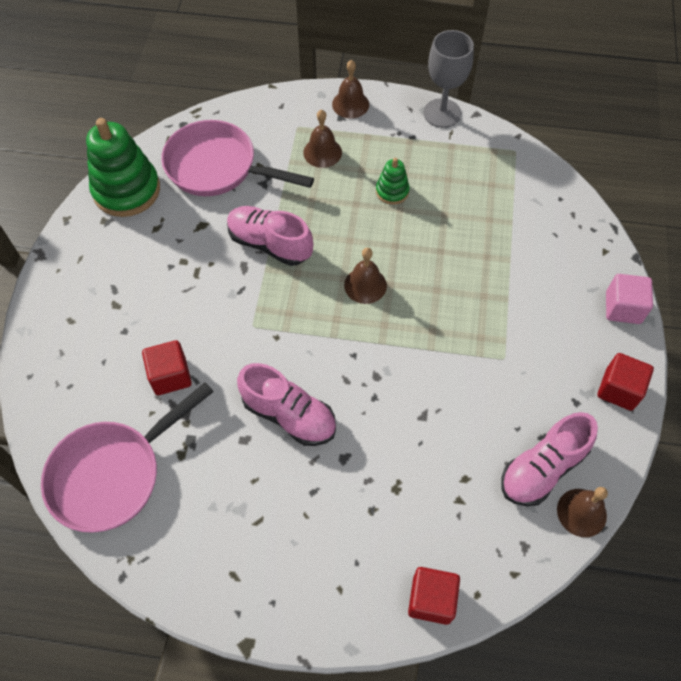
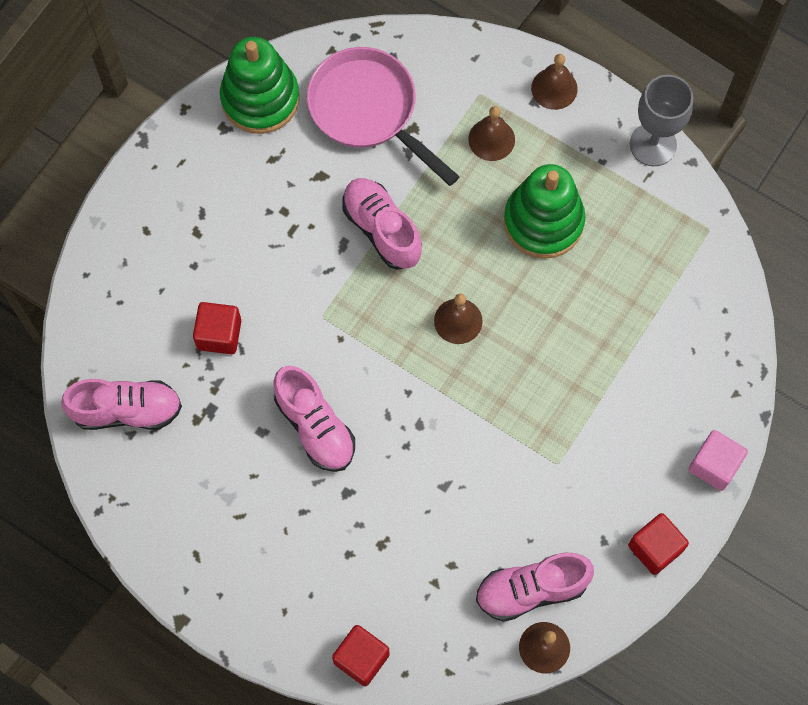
camera: 25 degrees right, 10 degrees up
pink pan [41,382,214,533] -> pink shoe [61,379,182,430]
green stacking toy [376,158,410,205] -> green stacking toy [504,164,585,259], size x2.02

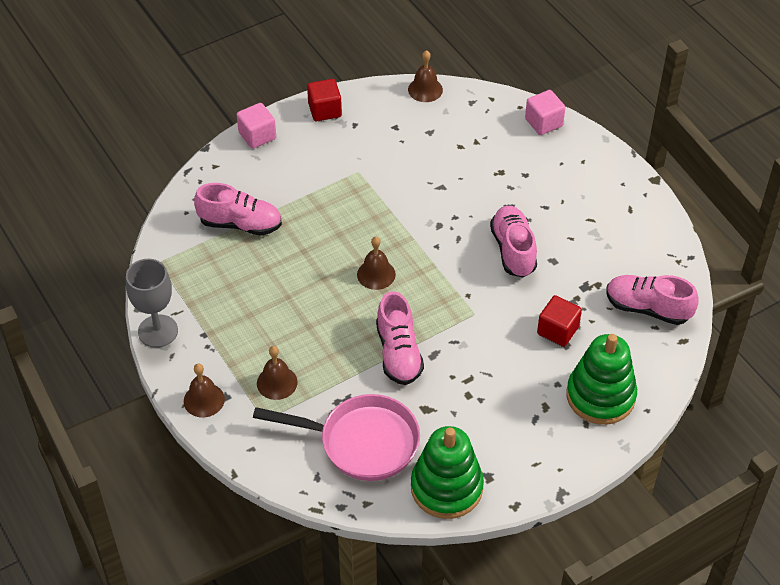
camera: 155 degrees left, 20 degrees down
pink pan [307,47,460,186] -> pink pan turned 60 degrees counterclockwise [253,394,420,481]
red cube [332,625,390,686] -> pink cube [525,90,566,135]
pink shoe [476,553,594,622] -> pink shoe moved to [194,183,282,236]
green stacking toy [504,164,585,259] -> green stacking toy moved to [567,334,637,425]

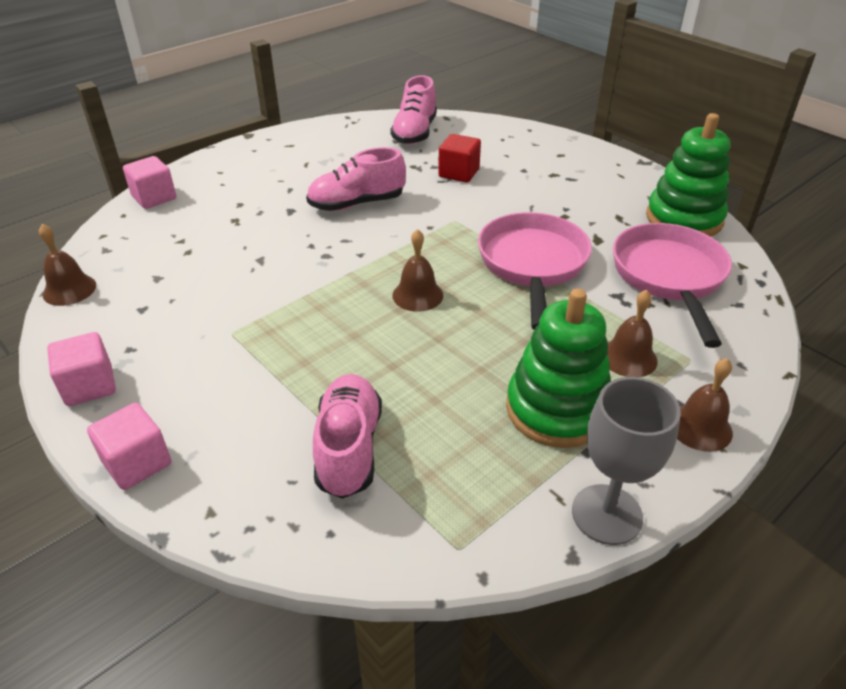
camera: 100 degrees left, 10 degrees down
red cube [307,79,342,121] -> pink cube [47,332,116,406]
pink shoe [376,291,424,385] -> pink pan [478,212,592,330]
green stacking toy [567,334,637,425] -> green stacking toy moved to [506,288,611,448]

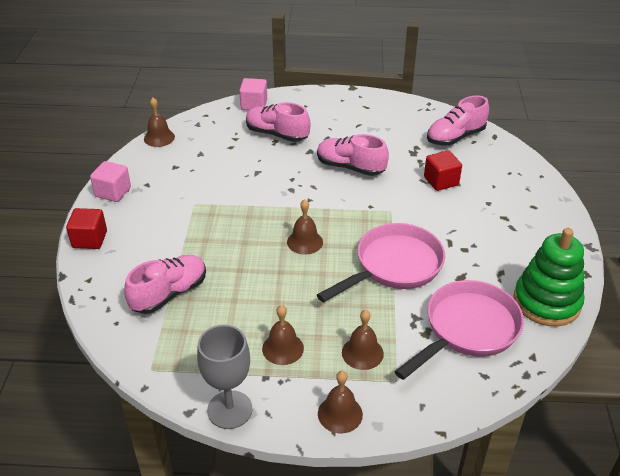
camera: 45 degrees right, 0 degrees up
pink cube [87,403,171,490] -> red cube [66,208,107,249]
green stacking toy [506,288,611,448] -> brown bell [262,305,304,365]
none -> pink shoe [246,102,311,142]

